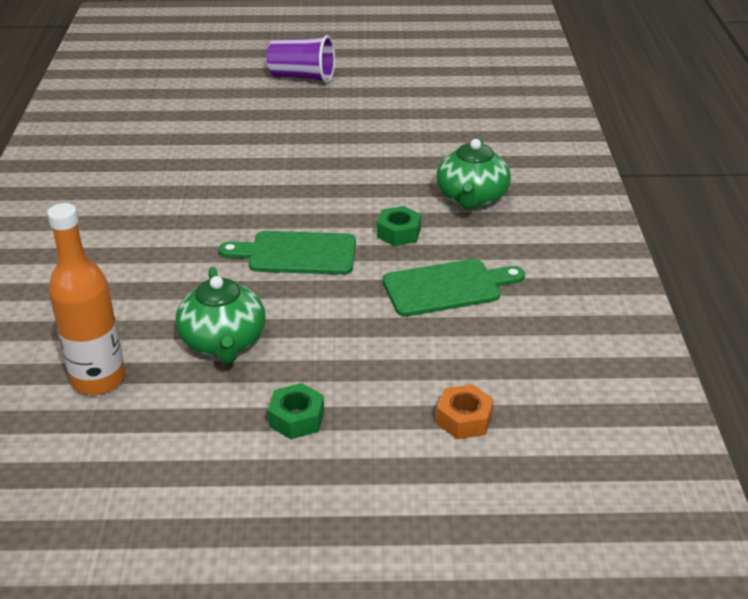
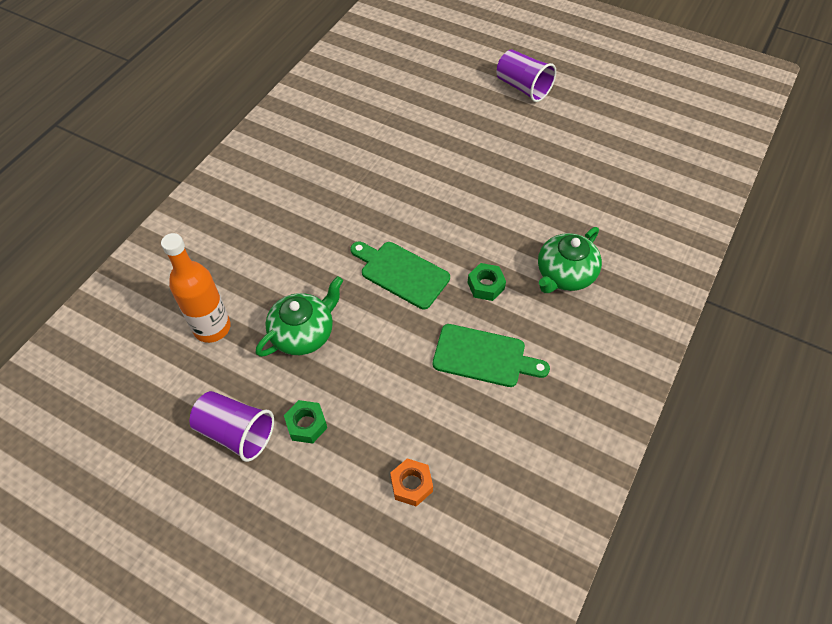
camera: 30 degrees right, 20 degrees up
green teapot [175,267,266,364] -> green teapot turned 150 degrees counterclockwise [256,276,343,357]
none -> purple cup [190,391,274,462]

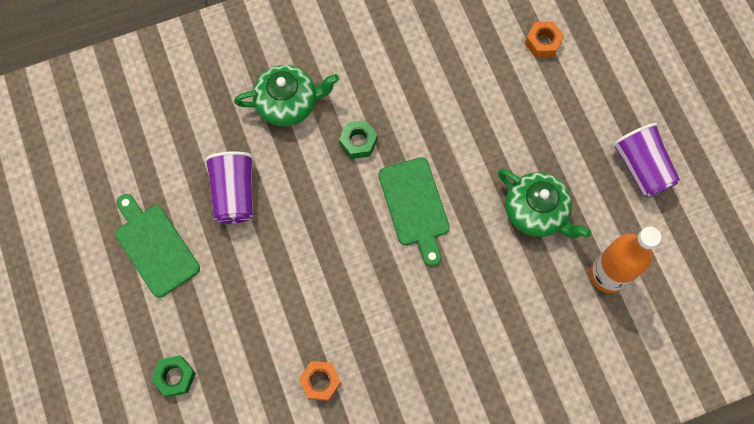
camera: 140 degrees left, 15 degrees up
green teapot [256,276,343,357] -> green teapot turned 135 degrees counterclockwise [498,169,591,238]
green nut [284,400,327,444] -> green nut moved to [151,355,196,397]
green cutting board [433,324,550,387] -> green cutting board moved to [115,194,200,298]
purple cup [497,49,556,102] -> purple cup moved to [204,151,254,224]
none -> orange nut [299,361,341,401]

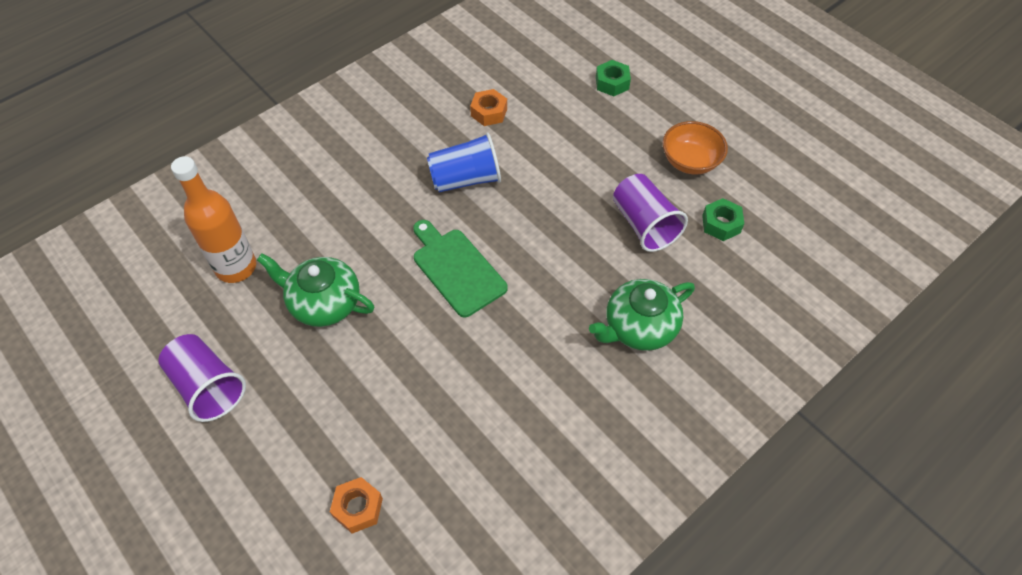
camera: 160 degrees right, 15 degrees down
green cutting board [115,194,200,298] -> orange bowl [662,121,728,175]
green nut [339,120,378,159] -> green nut moved to [702,198,744,241]
none -> blue cup [427,133,501,192]

